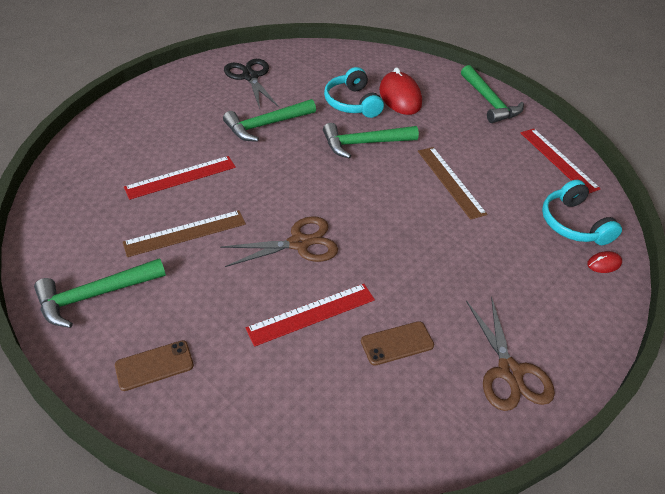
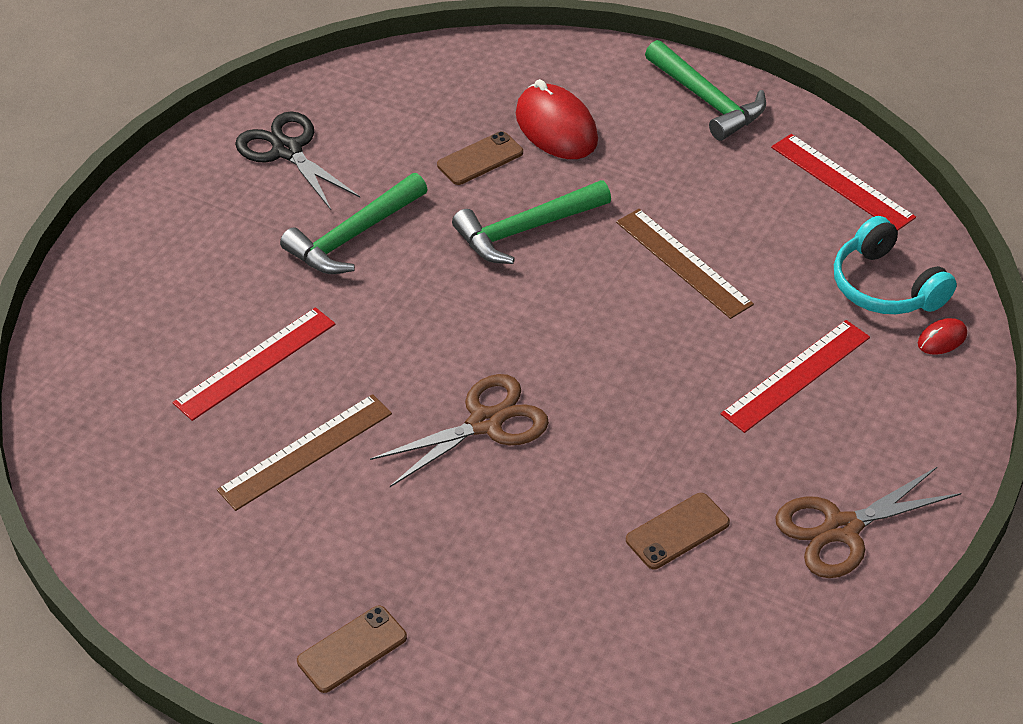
camera: 10 degrees left, 0 degrees up
green hammer [34,258,166,328] -> none
red ruler [246,284,375,347] -> red ruler moved to [721,320,870,433]
turquoise headphones [324,67,384,118] -> brown phone [437,131,523,185]
brown scissors [466,296,555,411] -> brown scissors turned 90 degrees clockwise [775,467,961,578]

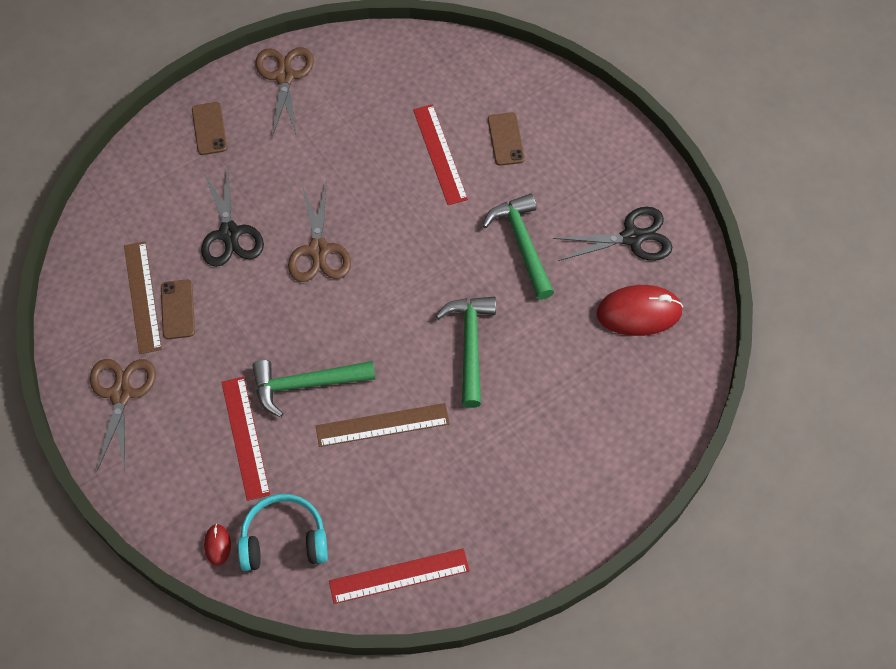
camera: 115 degrees right, 15 degrees up
brown ruler [217,394,392,511] -> brown ruler moved to [124,241,162,354]
brown phone [437,131,523,185] -> brown phone moved to [488,112,525,166]
red mouse [516,79,598,159] -> red mouse moved to [596,285,683,336]
green hammer [645,40,766,141] -> green hammer moved to [252,360,375,417]
none -> black scissors [201,166,264,267]
none -> brown scissors [255,47,314,137]

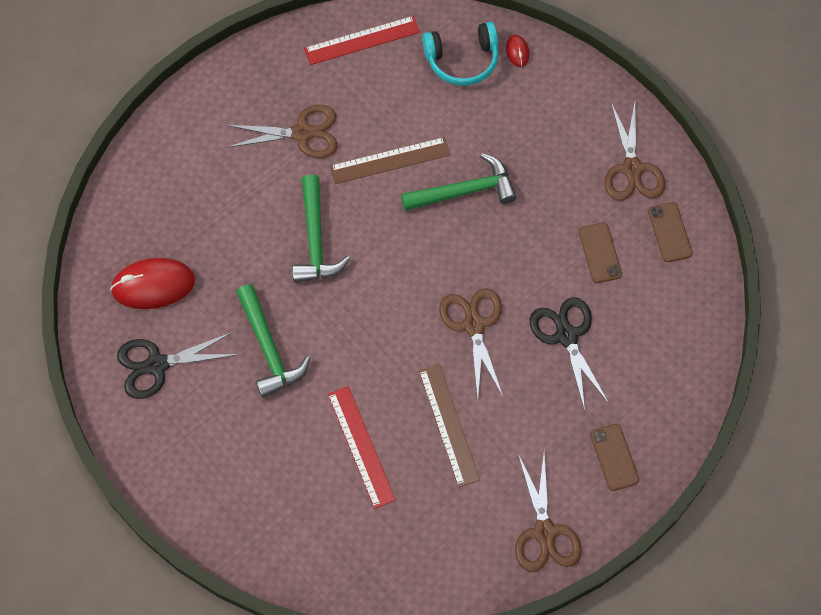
camera: 175 degrees right, 5 degrees up
brown ruler [124,241,162,354] -> brown ruler moved to [419,364,480,487]
red ruler [221,377,270,501] -> none
brown phone [488,112,525,166] -> brown phone moved to [648,202,693,262]
none -> brown scissors [226,105,337,158]

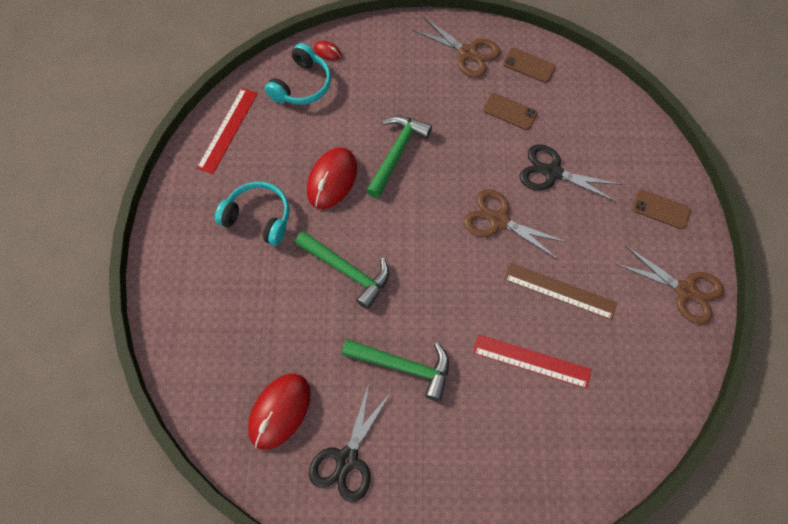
camera: 50 degrees left, 0 degrees up
brown scissors [226,105,337,158] -> turquoise headphones [215,182,289,246]
brown ruler [330,137,450,184] -> red mouse [307,147,357,209]

